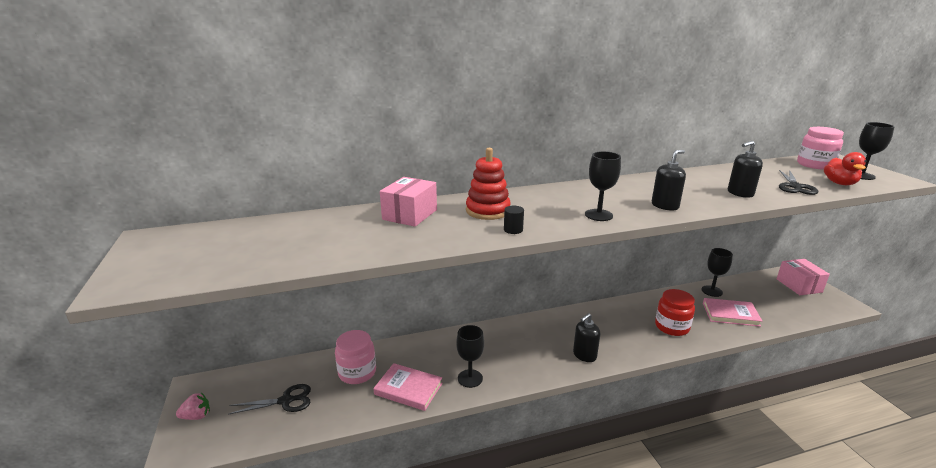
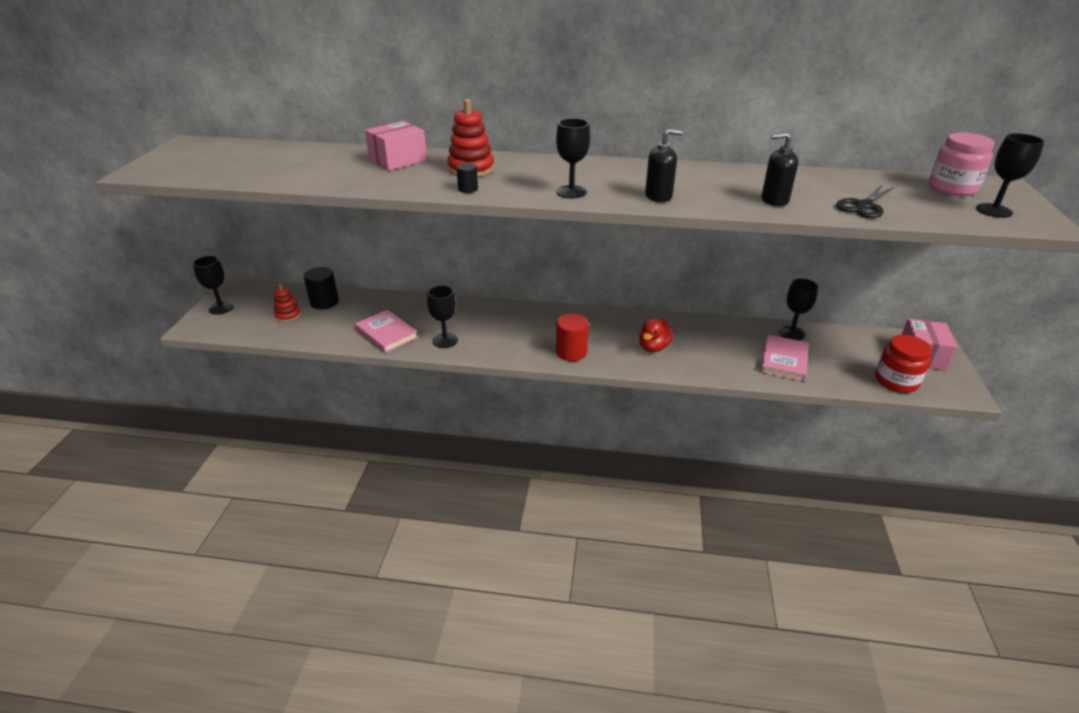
camera: 25 degrees right, 10 degrees up
pink strawberry [176,392,210,420] -> black goblet [193,256,234,315]
black scissors [228,384,311,415] -> red stacking toy [274,284,301,322]
pink jar [335,330,376,384] -> none
black soap dispenser [573,313,600,362] -> red cylinder [556,314,589,361]
red jar [655,289,695,336] -> red jar moved to [875,335,932,393]
pink book [703,298,762,327] -> pink book turned 75 degrees clockwise [761,335,809,382]
red duck [824,152,867,185] -> red duck moved to [639,319,673,352]
none -> black cylinder [304,267,339,309]

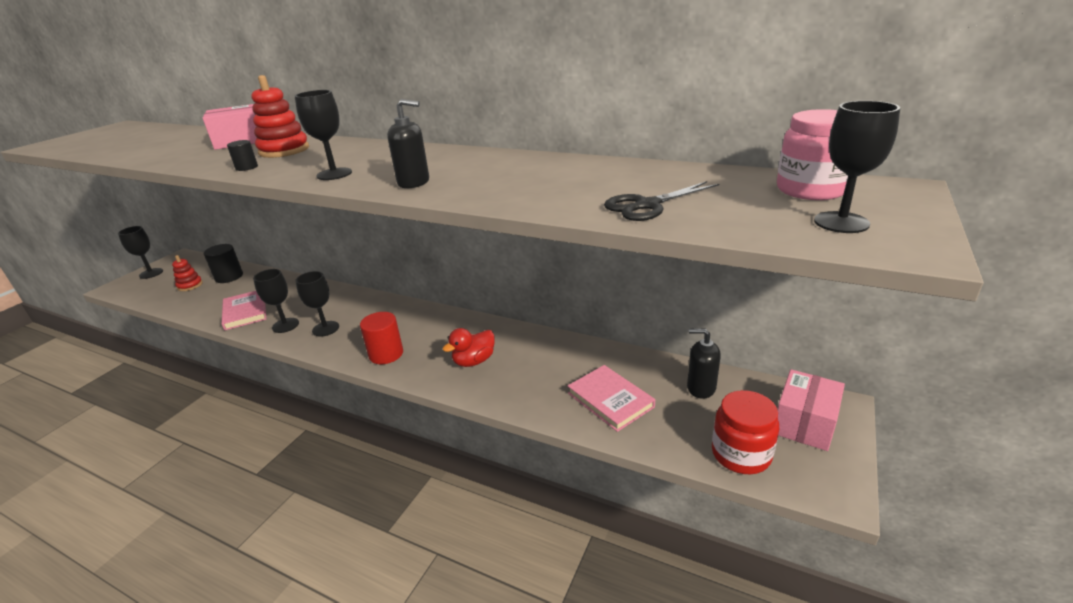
camera: 20 degrees right, 5 degrees down
pink book [761,335,809,382] -> pink book turned 75 degrees counterclockwise [568,365,655,432]
black soap dispenser [762,133,798,206] -> black soap dispenser moved to [687,328,721,399]
black goblet [779,279,818,340] -> black goblet moved to [295,271,339,337]

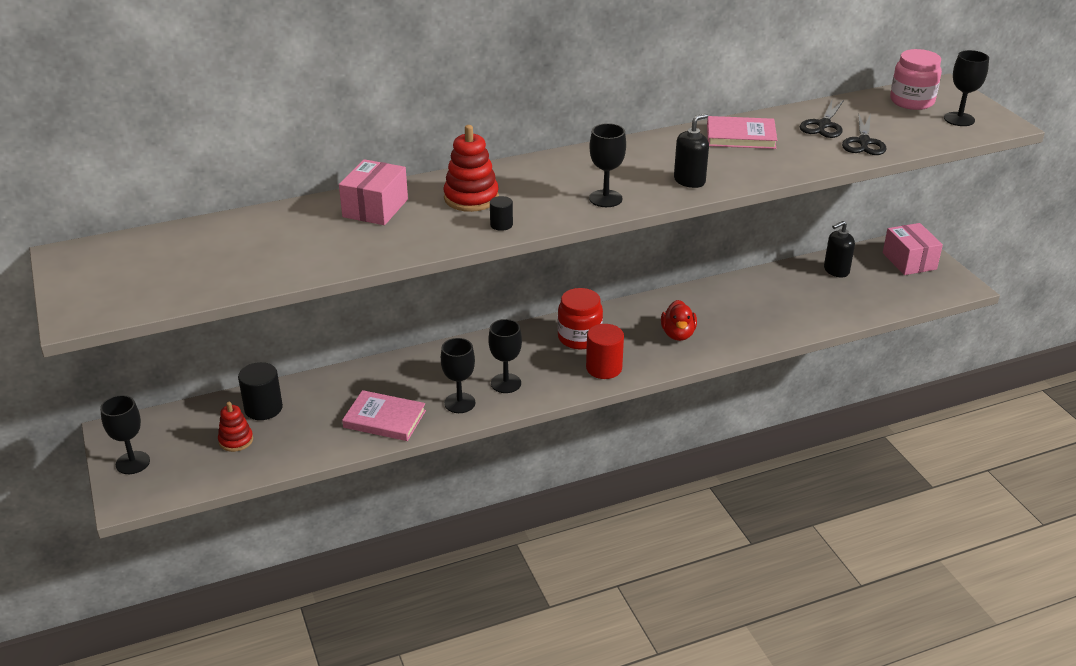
camera: 50 degrees left, 5 degrees up
pink book [568,365,655,432] -> pink book moved to [707,116,777,149]
red jar [712,390,779,474] -> red jar moved to [557,288,603,349]
none -> black scissors [800,100,844,138]

